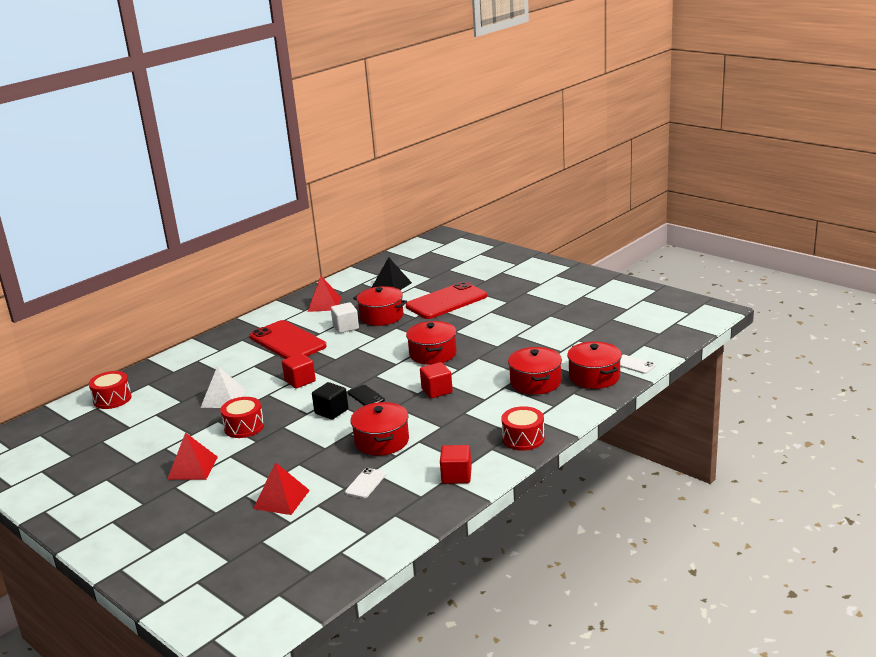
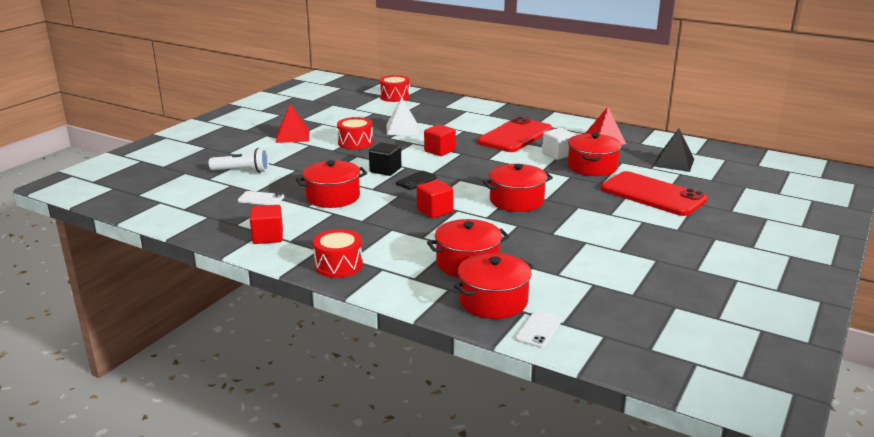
camera: 75 degrees right, 0 degrees up
red pyramid [253,462,310,515] -> white flashlight [209,148,268,173]

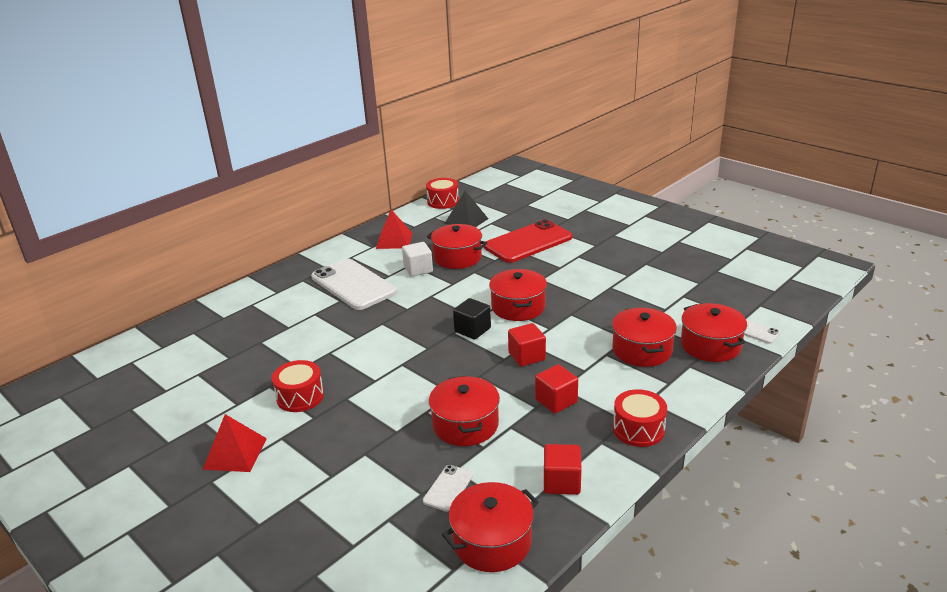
camera: 75 degrees left, 5 degrees up
white flashlight [209,148,268,173] -> none
black cube [369,142,401,176] -> black cube moved to [453,298,491,339]
red drum [379,75,410,102] -> red drum moved to [426,178,459,209]
white pyramid [386,98,419,135] -> none
black phone [396,171,437,190] -> none
red cube [424,124,456,156] -> red cube moved to [535,364,578,414]
red phone [477,117,552,152] -> white phone [311,259,397,310]
none -> red pot [442,482,539,572]

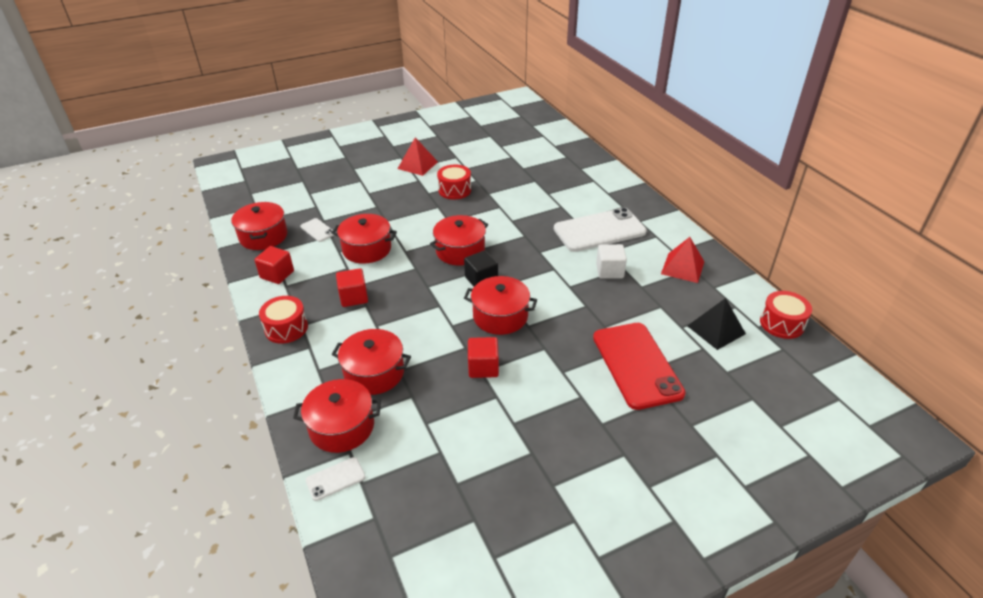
camera: 110 degrees right, 10 degrees up
red pot [427,224,487,269] -> red pot moved to [430,215,488,266]
red cube [508,323,546,367] -> red cube moved to [468,337,499,378]

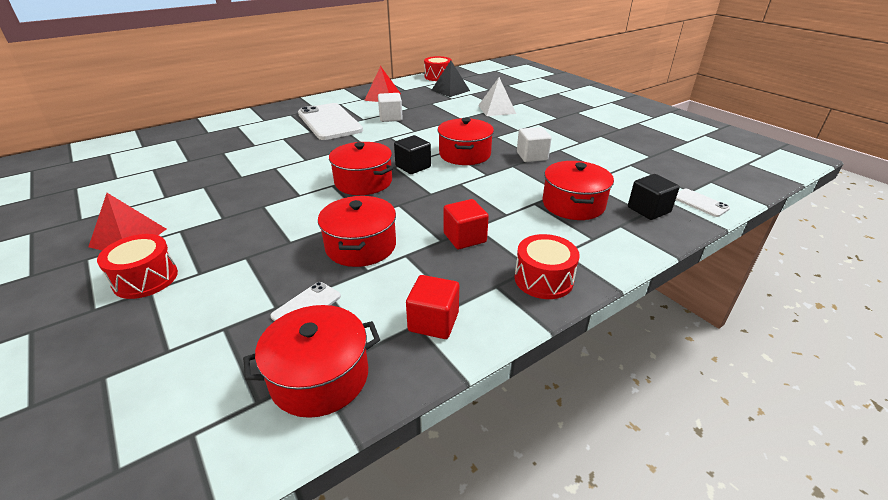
camera: 100 degrees left, 5 degrees down
red pot [293,379,381,453] -> black cube [628,174,680,220]
red drum [437,165,471,200] -> red drum moved to [97,234,178,299]
red cube [468,337,499,378] -> white cube [517,127,552,162]
red phone [593,323,686,410] -> white pyramid [478,77,516,116]

